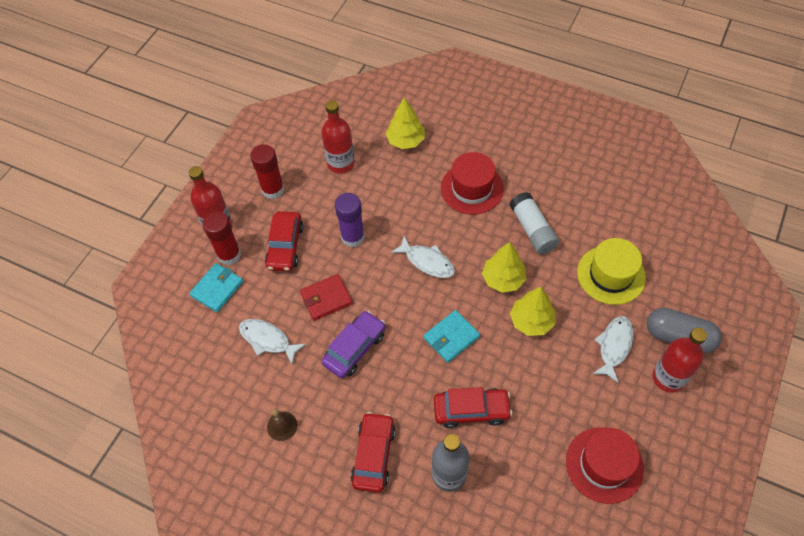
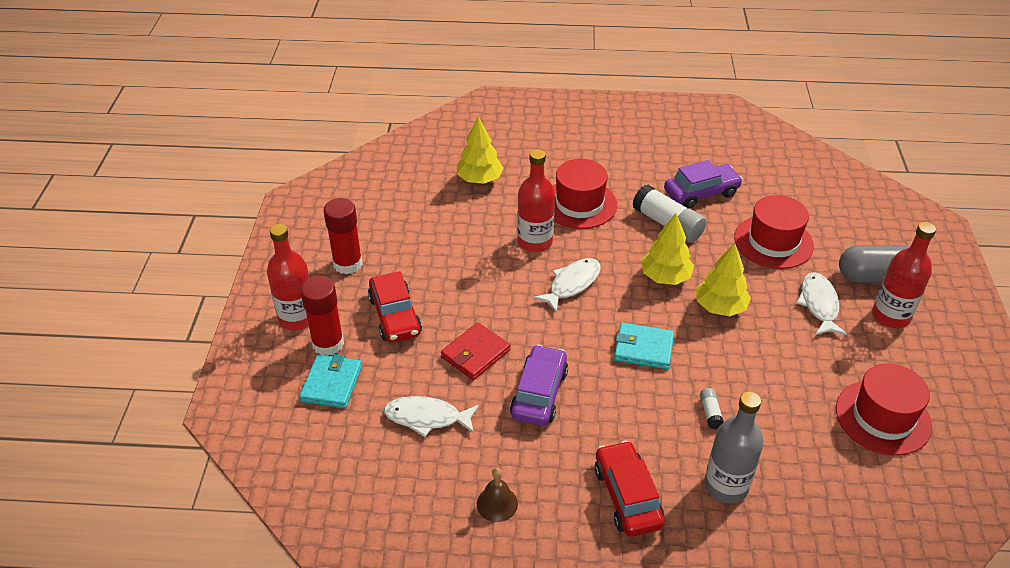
camera: 25 degrees left, 15 degrees down
red bottle [321,100,355,174] -> red bottle moved to [517,149,555,252]
purple glue stick [335,193,365,247] -> none
white fish [391,236,455,278] -> white fish turned 60 degrees counterclockwise [533,258,601,313]
turquoise wallet [424,310,480,363] -> turquoise wallet turned 75 degrees clockwise [614,323,674,369]
red car [434,387,512,428] -> white glue stick [700,388,724,429]
yellow hat [577,238,646,305] -> red hat [734,195,814,269]
none -> purple car [664,160,743,209]

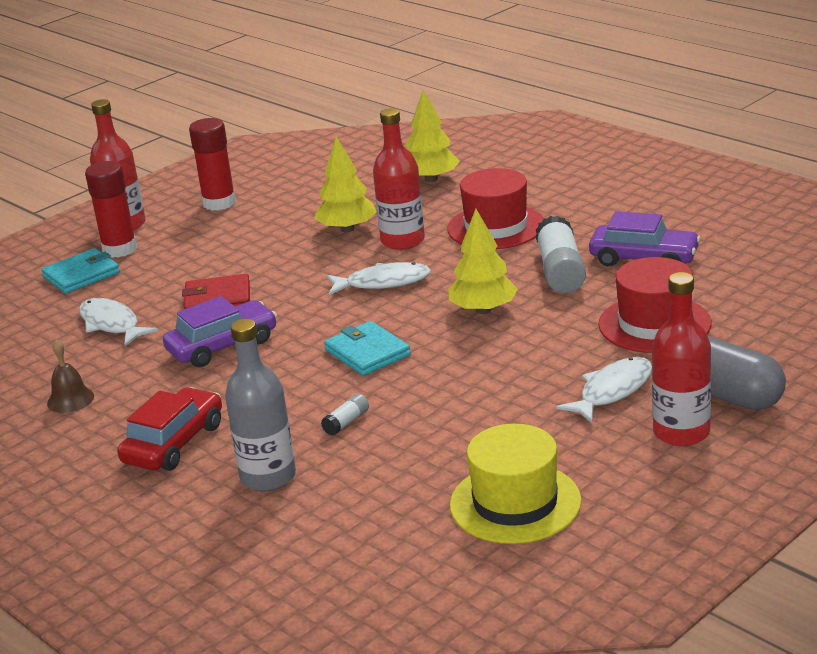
camera: 45 degrees right, 15 degrees down
red car [368,271,422,343] -> none
yellow tree [696,243,751,316] -> yellow tree moved to [314,136,377,232]
red hat [836,364,932,456] -> yellow hat [450,424,582,544]

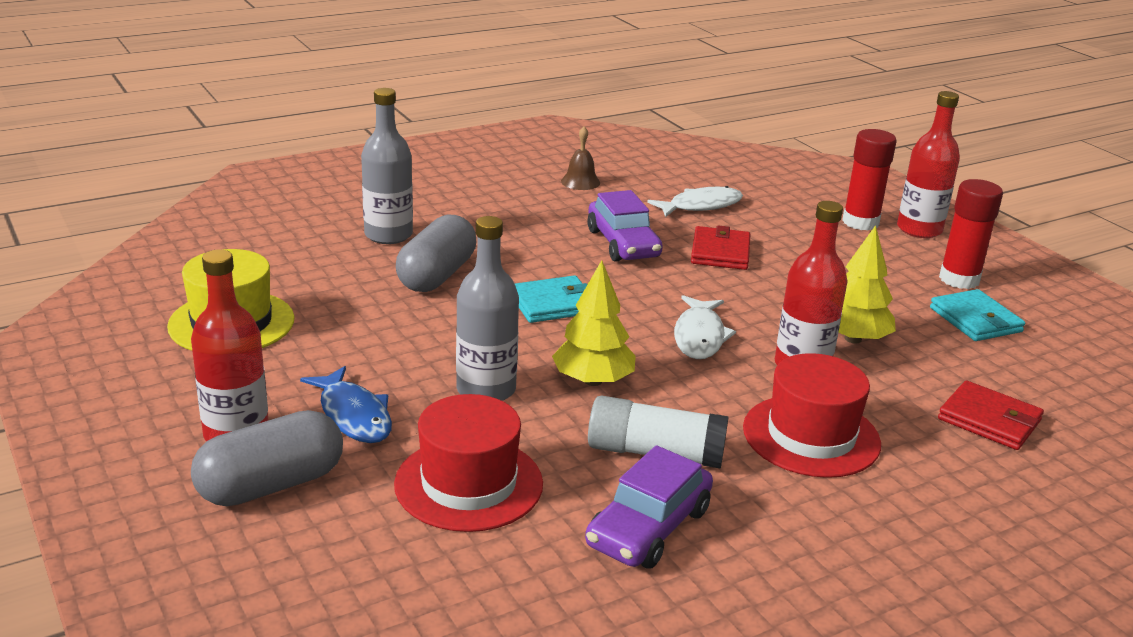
camera: 100 degrees right, 0 degrees up
turquoise wallet [41,248,120,294] -> turquoise wallet moved to [930,289,1025,341]
red car [117,387,222,471] -> none
white glue stick [321,394,369,436] -> grey capsule [396,214,476,292]
yellow tree [405,90,460,182] -> red wallet [938,381,1044,450]
white fish [556,357,652,423] -> blue fish [300,366,392,443]
none -> grey bottle [456,216,519,401]

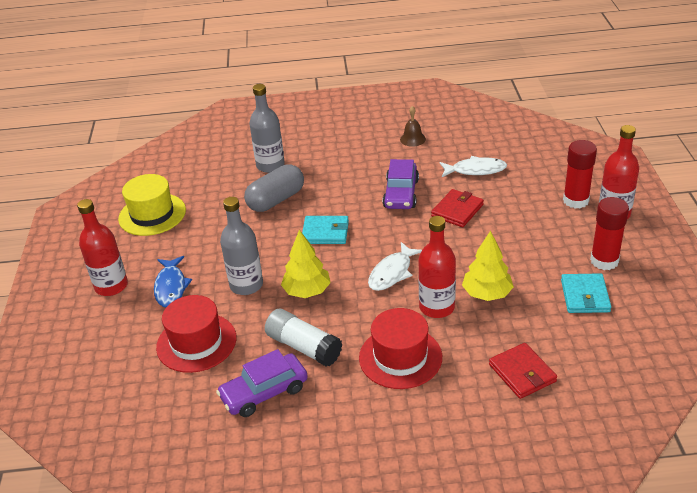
camera: 30 degrees right, 10 degrees up
grey capsule [191,410,343,506] -> none

